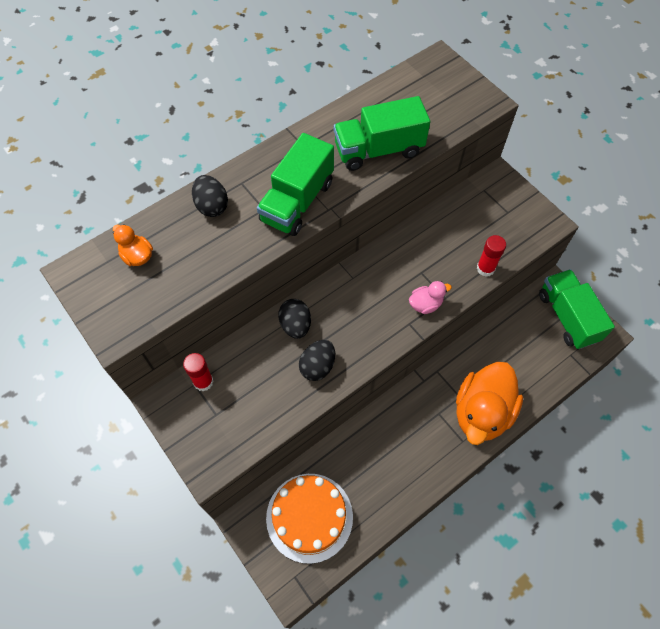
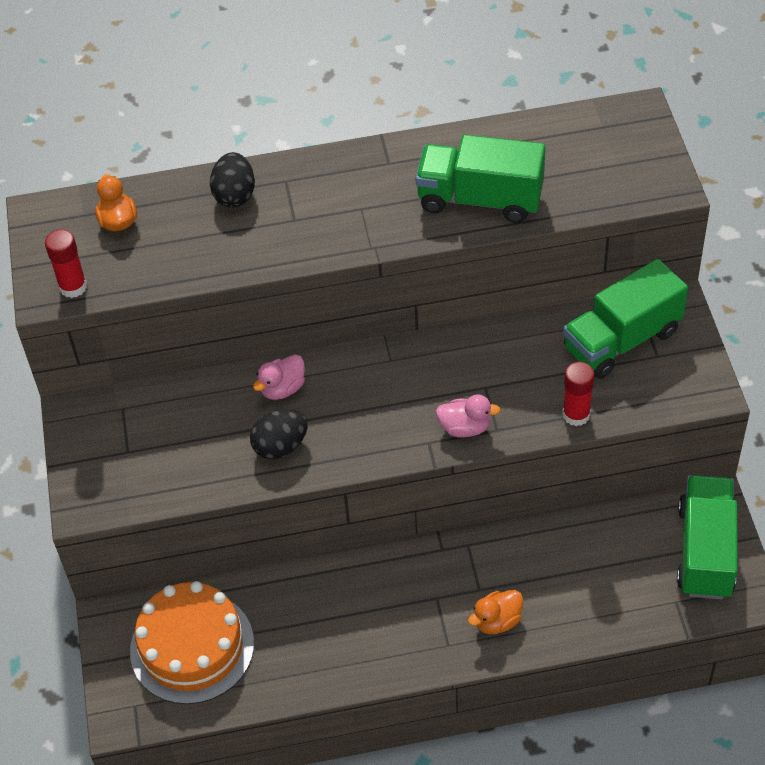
camera: 30 degrees right, 10 degrees down
red glue stick [183,353,214,391] -> red glue stick moved to [45,229,87,298]
green truck [257,133,334,236] -> green truck moved to [563,259,688,379]
black egg [278,299,311,339] -> pink duck [253,355,305,400]
orange duck [456,362,523,445] -> orange duck [468,590,523,634], size x0.44

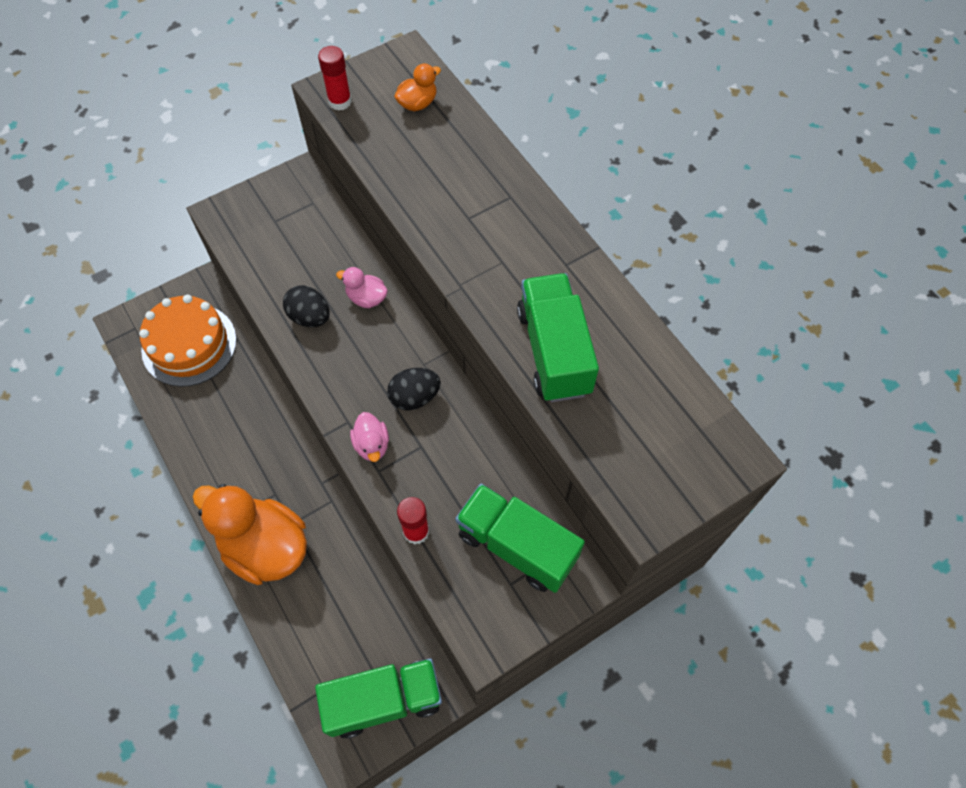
camera: 65 degrees right, 10 degrees up
black egg [210,152,255,208] -> black egg moved to [387,368,441,410]
orange duck [468,590,523,634] -> orange duck [193,484,307,585], size x2.27

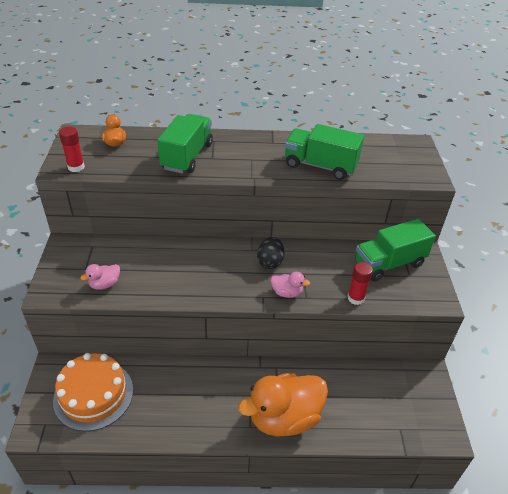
camera: 60 degrees left, 20 degrees down
black egg [283,285,330,327] -> none
green truck [315,658,442,739] -> green truck moved to [157,114,213,174]
pink duck [336,267,388,308] -> pink duck moved to [80,264,120,290]

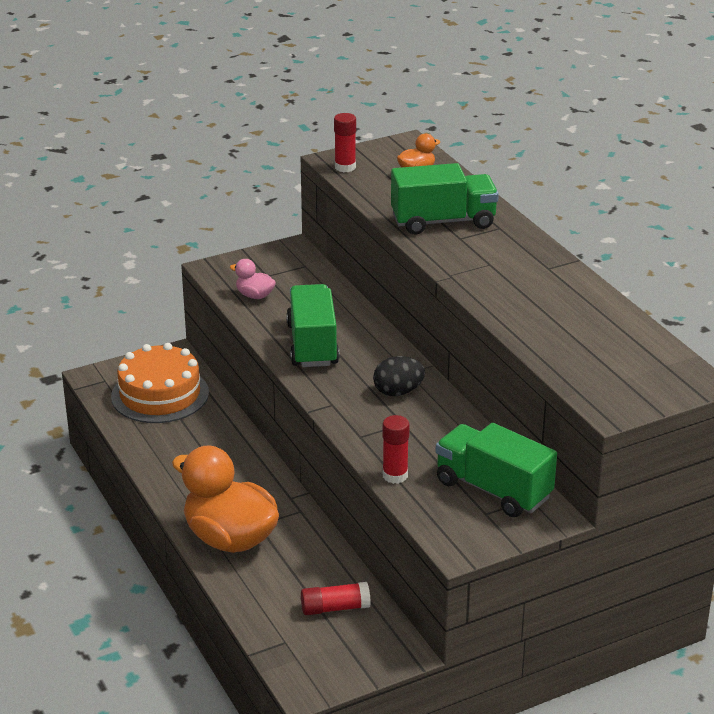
camera: 65 degrees right, 10 degrees down
pink duck [271,272,310,298] -> none
green truck [285,124,364,180] -> green truck moved to [286,284,340,367]
none -> red glue stick [301,582,371,615]

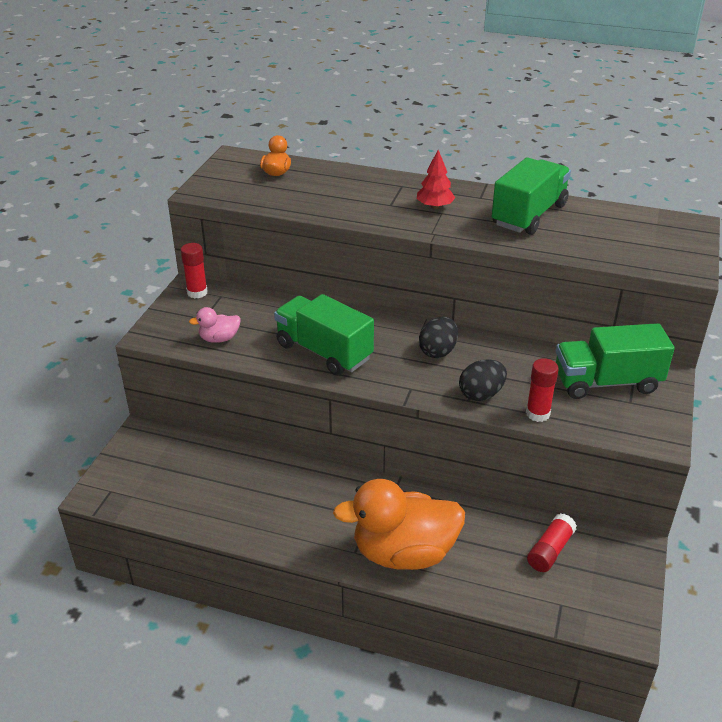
camera: 45 degrees left, 5 degrees up
orange cake [111,343,209,423] -> none
red glue stick [334,113,356,172] -> red glue stick moved to [181,243,208,298]
green truck [391,163,499,235] -> green truck moved to [492,157,571,235]
none -> red tree [417,150,455,209]
none -> black egg [459,359,507,401]

